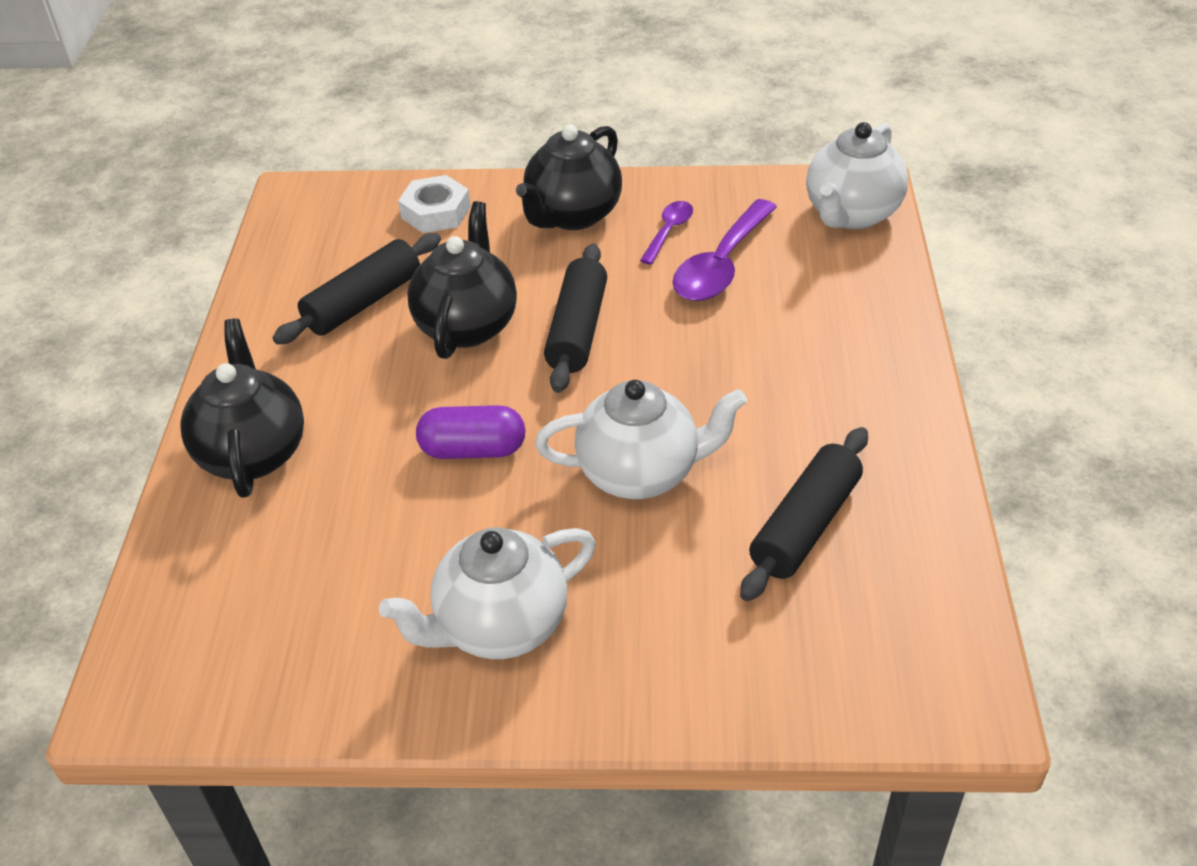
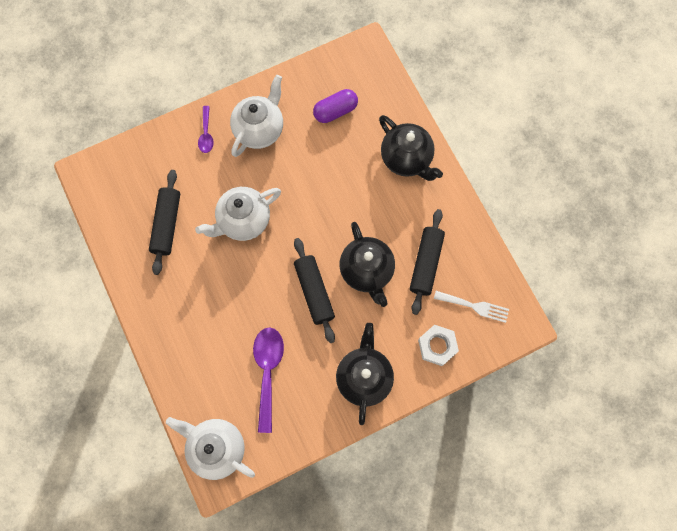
camera: 150 degrees right, 30 degrees up
purple capsule [416,405,526,459] -> purple capsule moved to [313,89,358,123]
purple spoon [640,201,693,264] -> purple spoon moved to [198,106,214,153]
white teapot [806,122,908,229] -> white teapot turned 60 degrees counterclockwise [166,417,255,480]
none -> white fork [434,291,509,323]

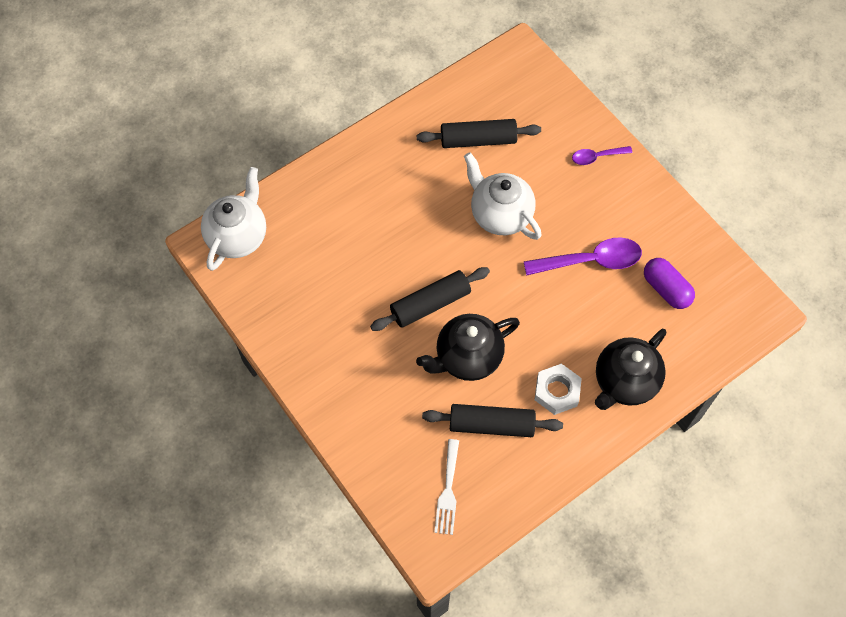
camera: 80 degrees right, 10 degrees down
white teapot [230,75,283,157] -> none
purple spoon [253,327,284,433] -> purple spoon moved to [524,238,642,276]
black teapot [336,323,394,425] -> none
white nut [418,325,459,366] -> white nut moved to [535,364,582,415]

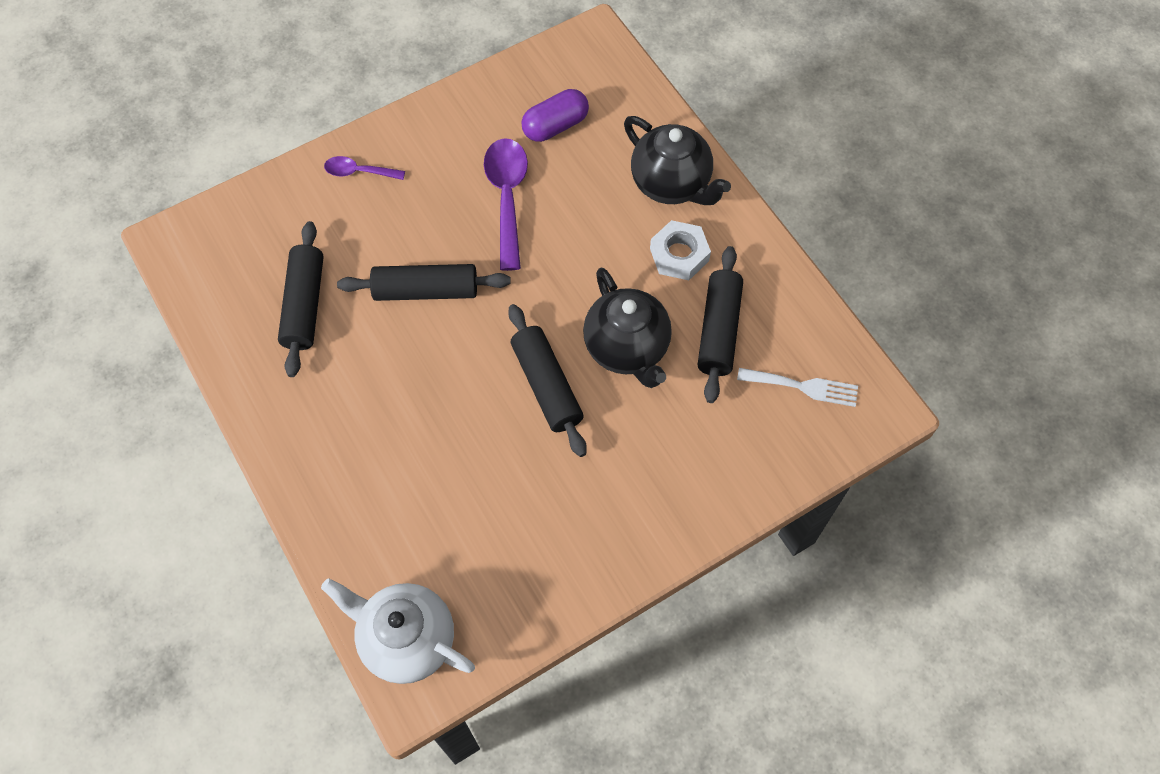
camera: 85 degrees left, 0 degrees up
white teapot [464,152,542,240] -> black rolling pin [337,264,511,301]
purple spoon [572,146,632,165] -> purple spoon turned 105 degrees clockwise [324,156,405,180]

